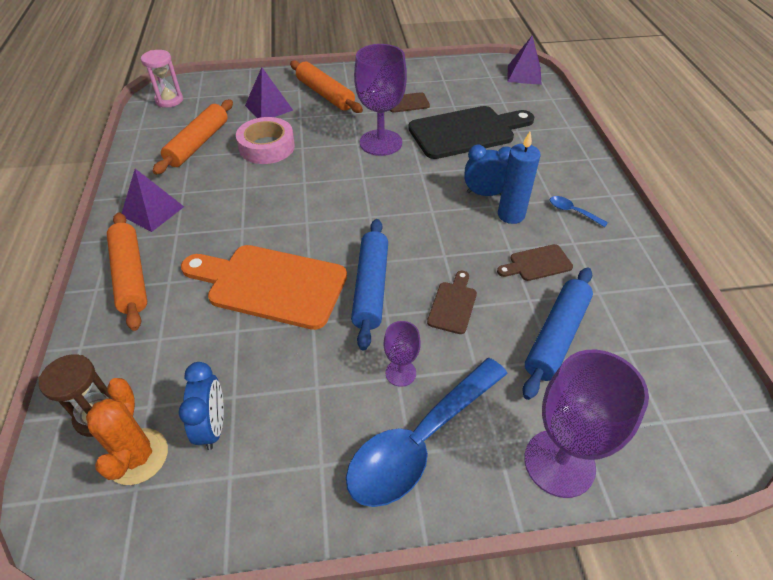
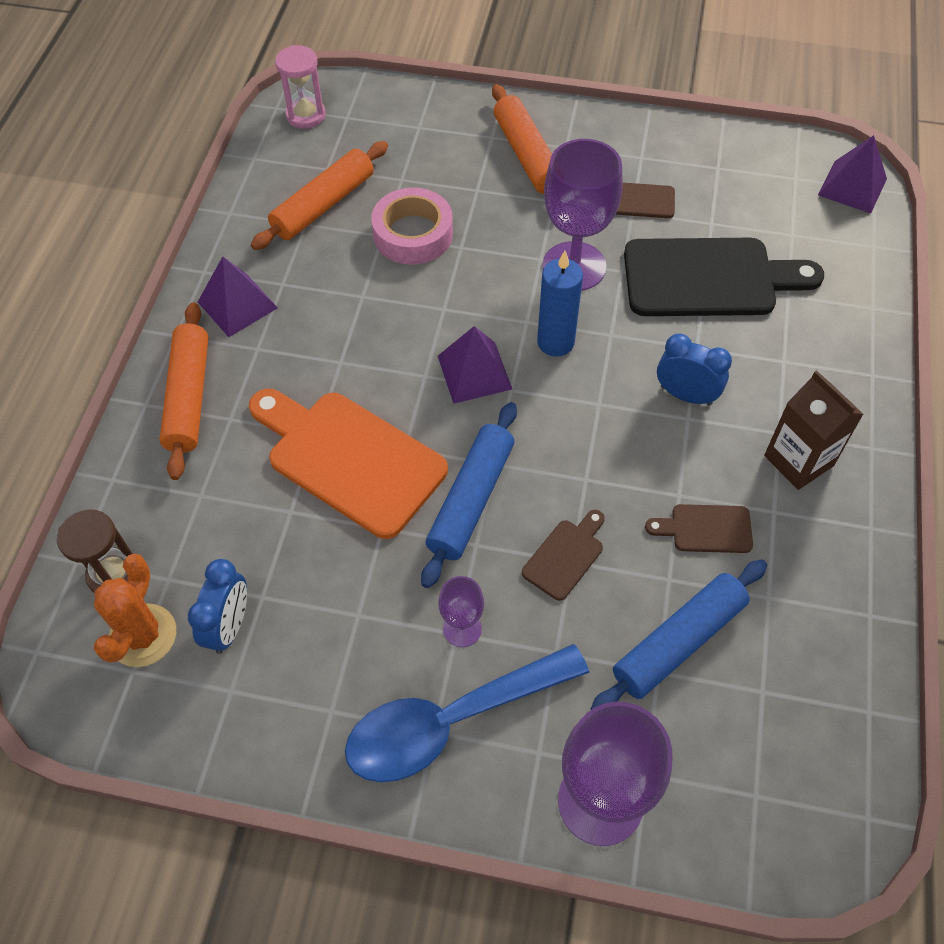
camera: 20 degrees right, 10 degrees up
purple pyramid [245,67,293,118] -> purple pyramid moved to [438,326,512,404]
blue candle [498,132,540,224] -> blue candle moved to [537,251,583,356]
blue spoon [550,196,608,227] -> brown carton [764,370,864,490]

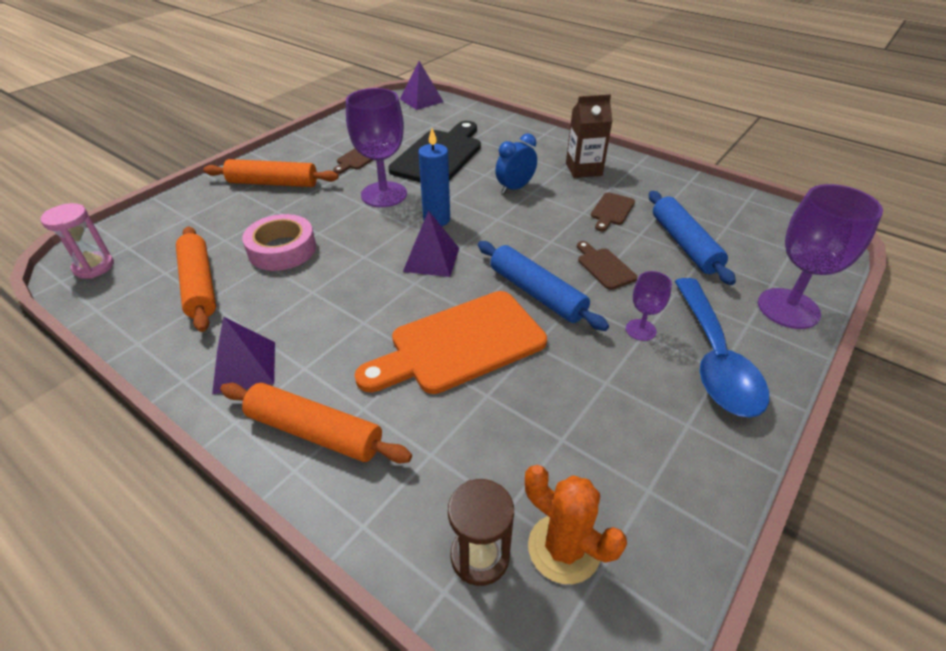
camera: 65 degrees left, 15 degrees down
blue clock [188,559,247,654] -> none

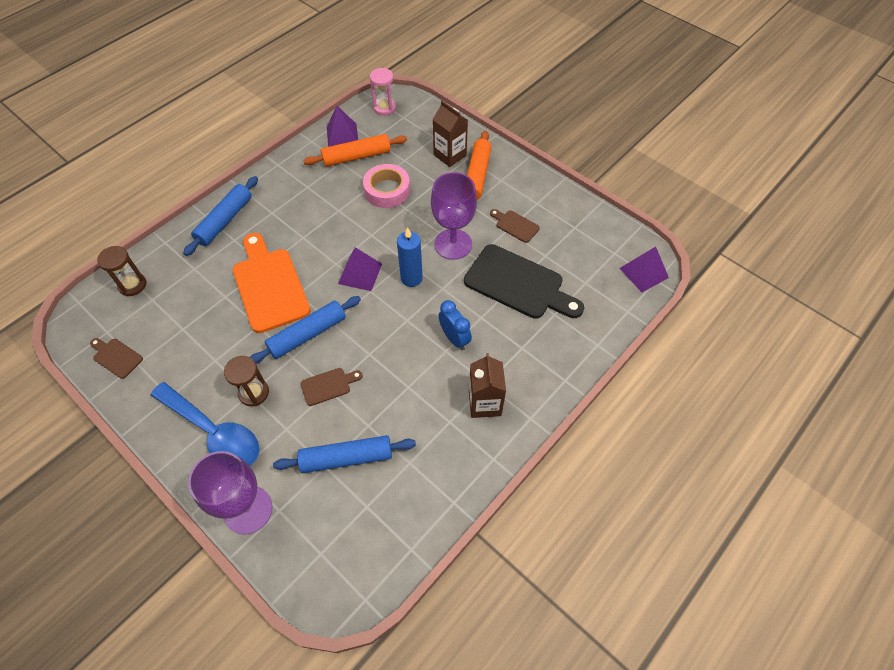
camera: 95 degrees right, 15 degrees up
purple pyramid [212,316,275,395] -> purple pyramid moved to [327,106,358,147]
orange rolling pin [220,383,412,464] -> blue rolling pin [183,176,258,256]
orange cactus [525,465,627,584] -> none
brown cutting board [591,192,635,231] -> brown cutting board moved to [90,338,143,379]
purple goblet [626,271,672,341] -> brown hourglass [224,356,269,406]
blue spoon [675,278,769,418] -> blue spoon turned 150 degrees counterclockwise [151,382,260,466]
none -> brown carton [432,101,468,167]

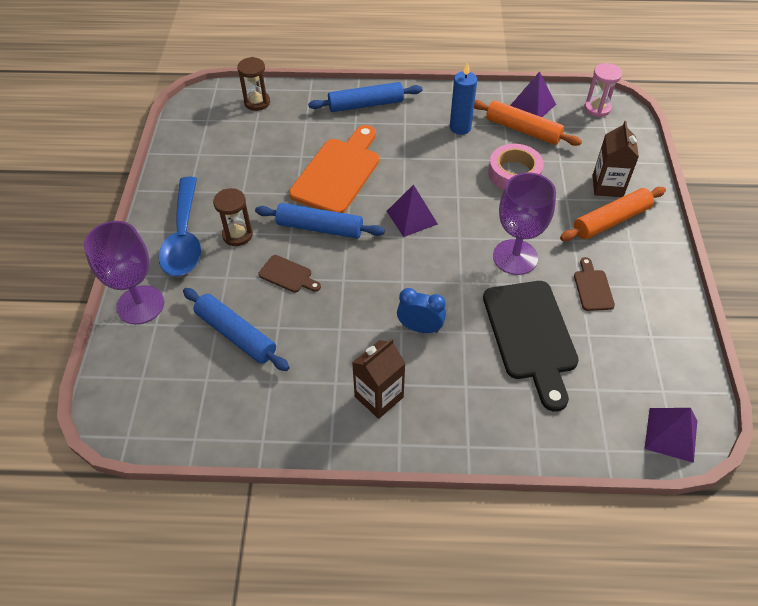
camera: 50 degrees right, 5 degrees down
brown cutting board [90,338,143,379] -> none
blue candle [397,227,423,287] -> blue candle moved to [450,62,477,135]
blue clock [439,300,472,350] -> blue clock turned 90 degrees counterclockwise [397,288,446,333]

